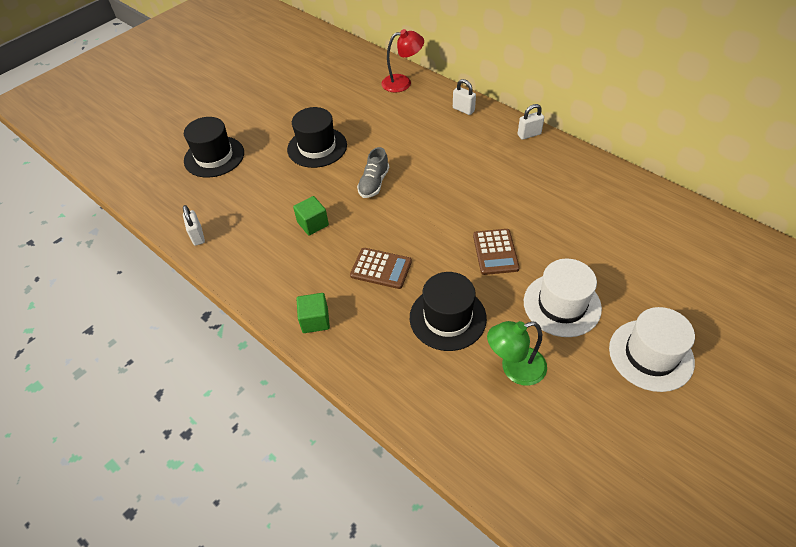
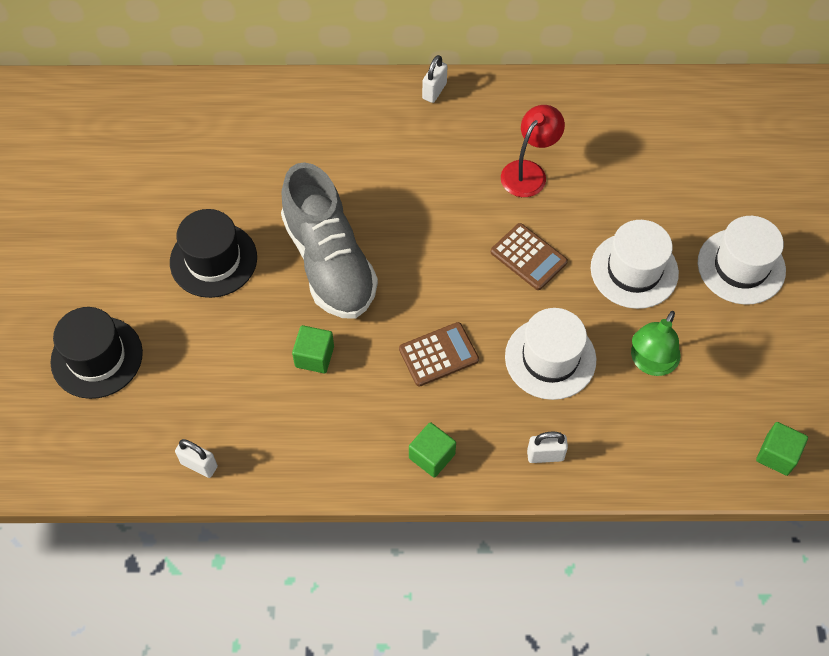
camera: 45 degrees left, 10 degrees up
grey shoe [357,147,389,198] -> grey shoe [281,162,378,319], size x2.10
red lamp [381,29,424,93] -> red lamp moved to [501,105,565,197]
black hat [410,272,487,351] -> white hat [505,308,596,400]
white padlock [453,79,476,115] -> white padlock moved to [527,432,568,463]
none -> green cube [756,422,808,476]

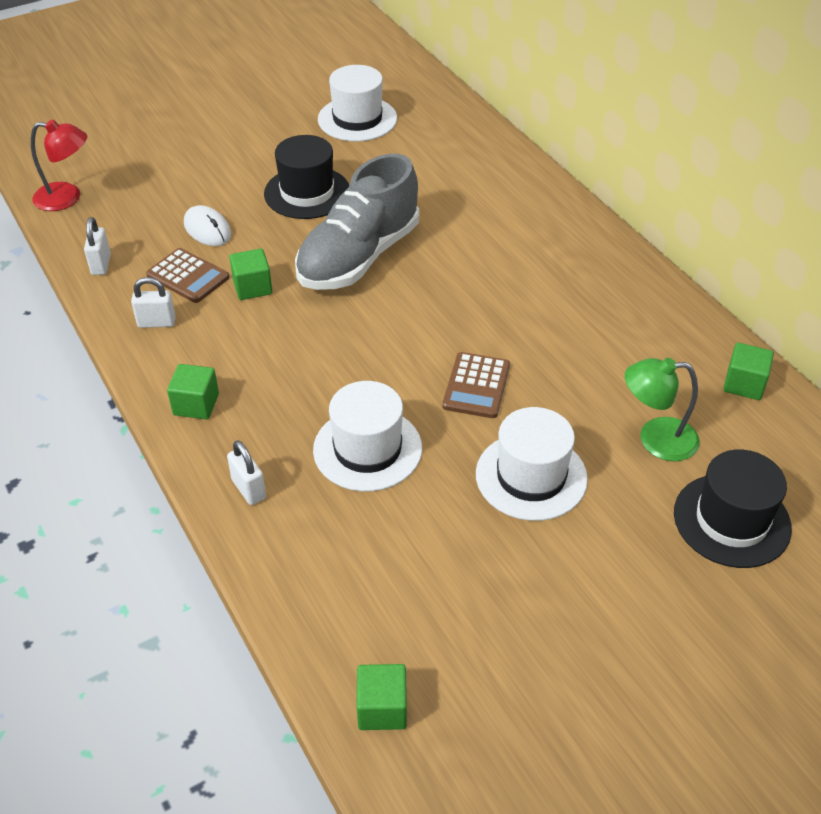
camera: 60 degrees right, 15 degrees down
black hat [50,307,143,399] -> black hat moved to [674,449,792,568]
brown calculator [399,322,479,386] -> brown calculator moved to [146,248,229,303]
white padlock [422,55,447,103] -> white padlock moved to [131,277,176,328]
red lamp [501,105,565,197] -> red lamp moved to [31,120,87,211]
green lamp [631,311,680,376] -> green lamp moved to [625,358,700,461]
white hat [698,216,786,305] -> white hat moved to [318,65,397,141]
none -> white mouse [184,205,231,246]
none -> green cube [723,343,774,400]

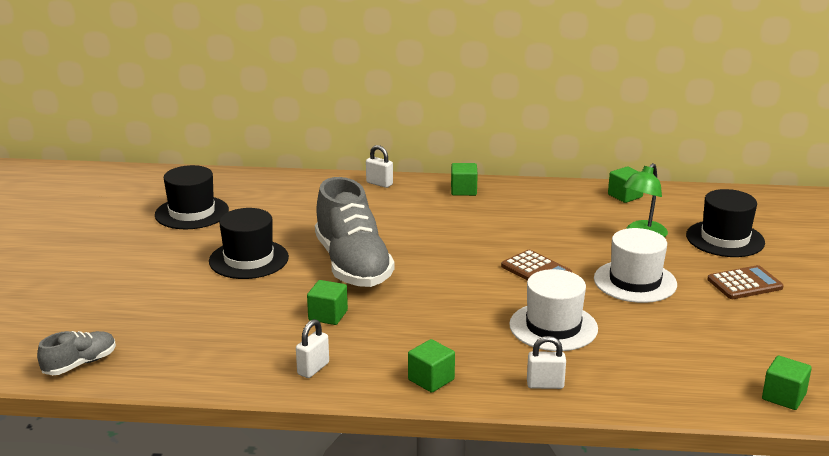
camera: 55 degrees left, 20 degrees down
red lamp [31,120,87,211] -> grey shoe [37,331,116,375]
white padlock [84,217,111,275] -> white padlock moved to [366,145,393,188]
brown calculator [146,248,229,303] -> brown calculator moved to [707,265,784,299]
white mouse [184,205,231,246] -> none
white hat [318,65,397,141] -> black hat [155,165,229,229]
none -> green cube [451,163,478,196]

